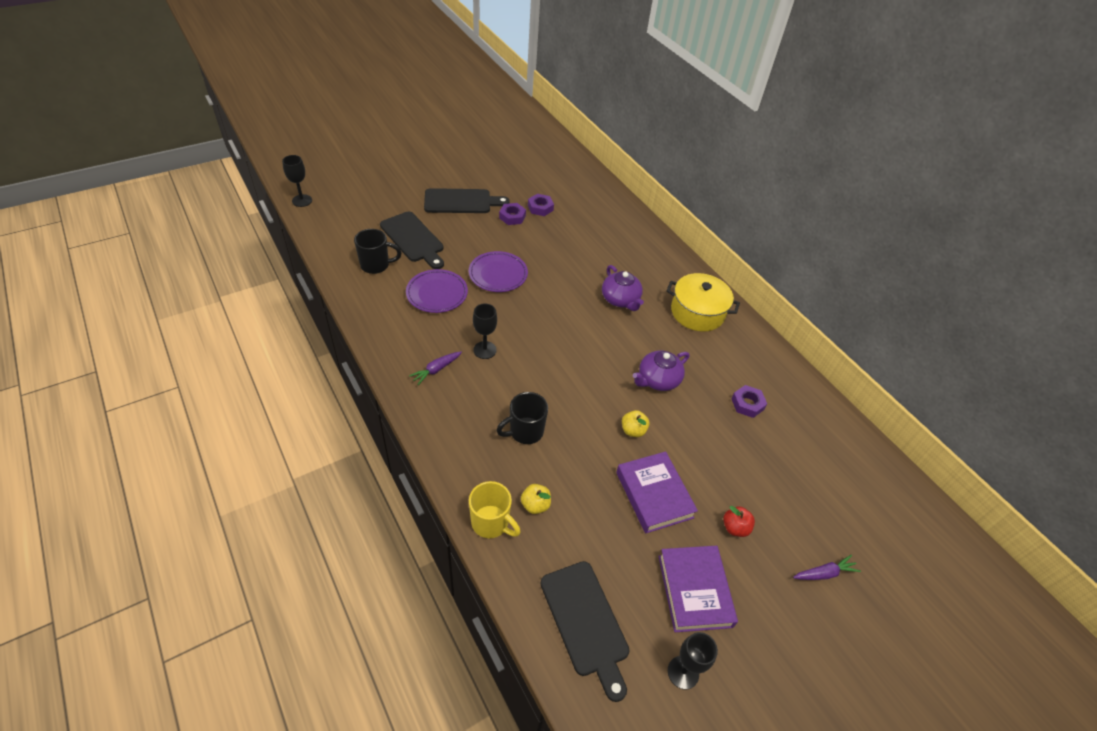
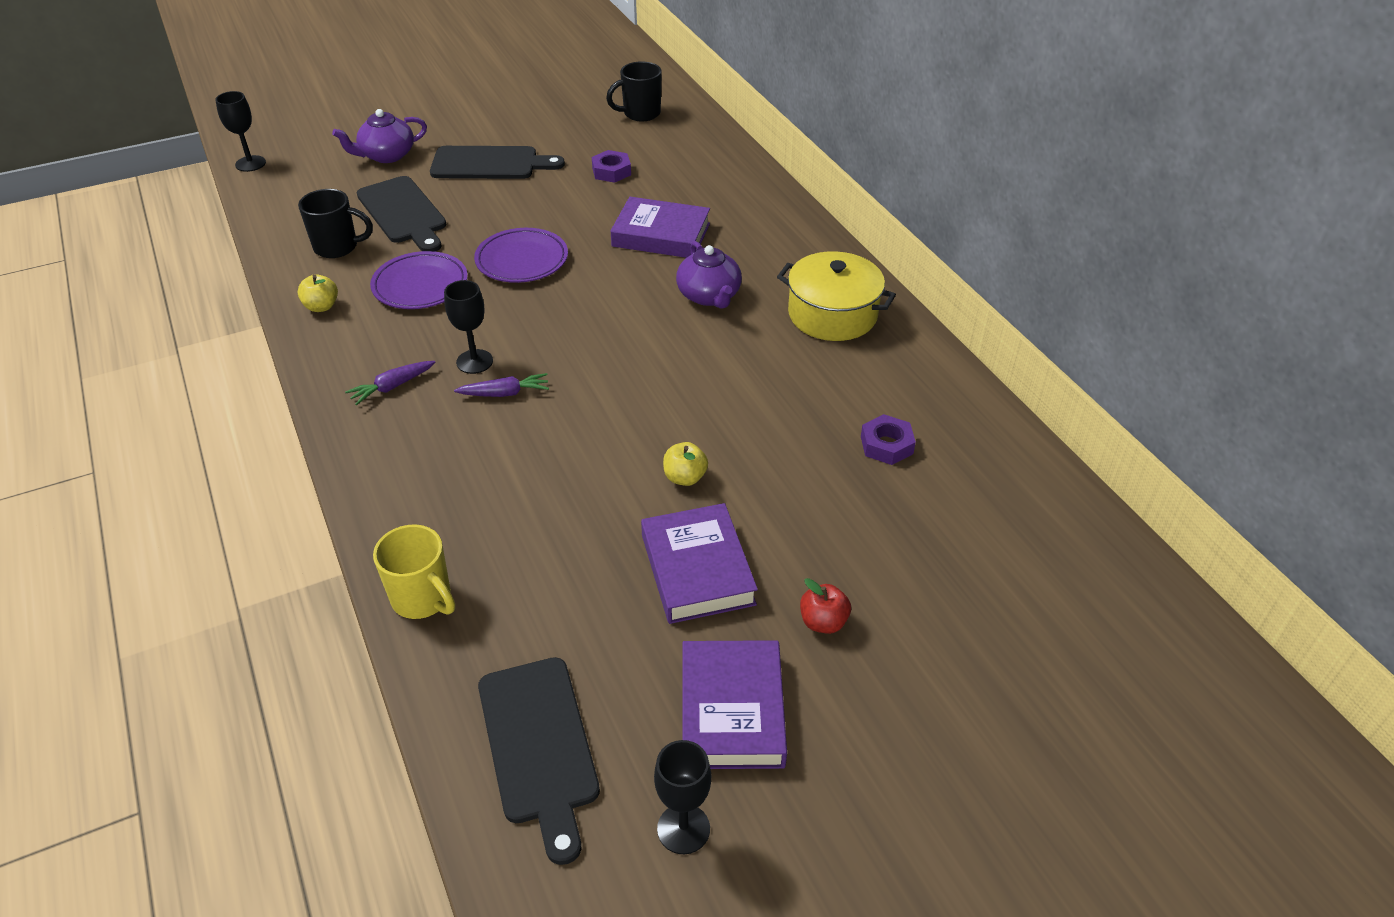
camera: 10 degrees right, 5 degrees down
black mug [496,392,548,444] -> black mug moved to [606,61,662,121]
purple nut [499,203,526,225] -> none
yellow apple [521,484,551,514] -> yellow apple moved to [298,274,338,312]
purple teapot [633,351,689,391] -> purple teapot moved to [332,109,427,163]
purple carrot [793,555,861,580] -> purple carrot moved to [454,373,549,397]
none -> purple book [611,197,710,258]

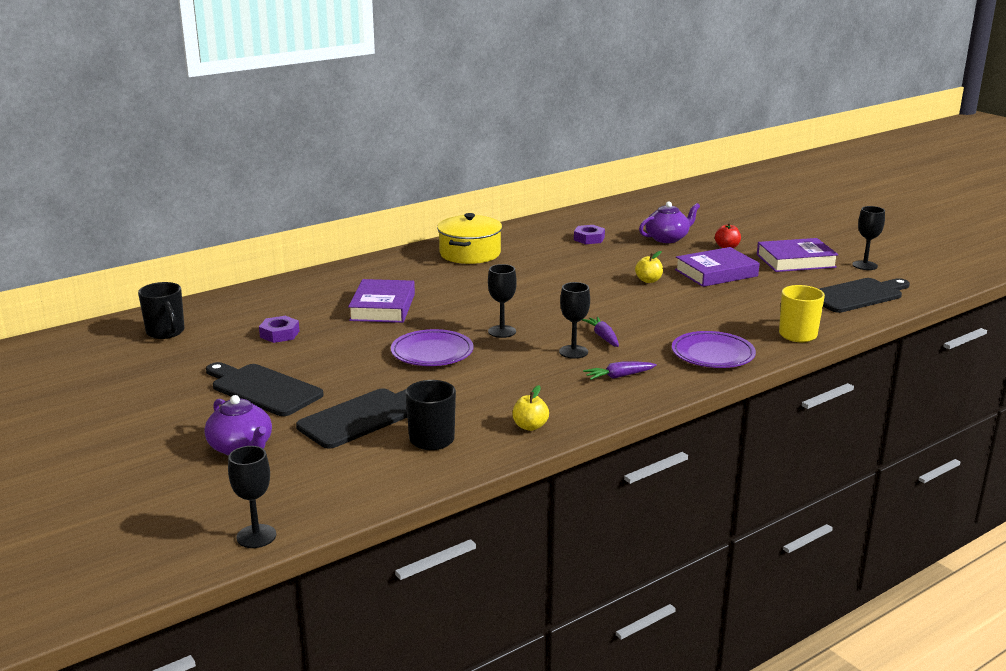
camera: 100 degrees left, 20 degrees down
purple carrot [345,361,435,405] -> purple carrot turned 120 degrees clockwise [583,362,657,380]
purple plate [370,251,468,309] -> purple plate moved to [672,331,756,368]
black cutting board [430,146,565,179] -> black cutting board turned 45 degrees counterclockwise [206,362,324,416]
purple teapot [676,241,742,309] -> purple teapot moved to [639,201,700,243]
none -> black goblet [488,264,517,338]

